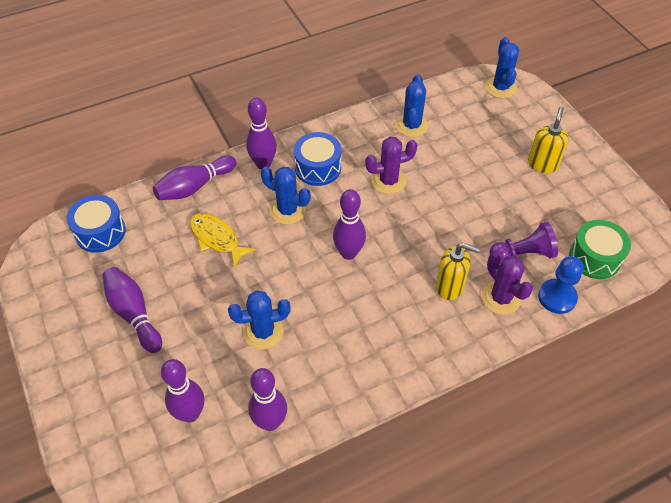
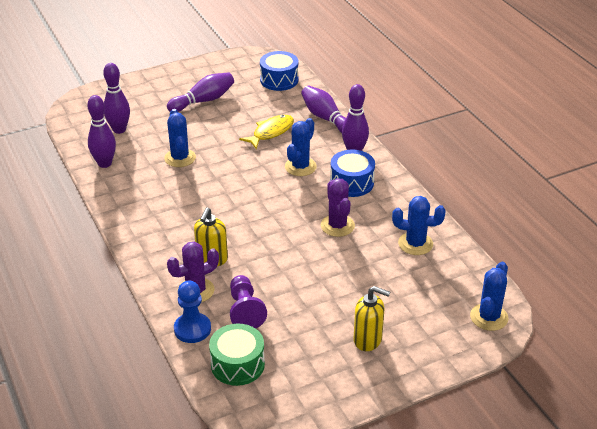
camera: 90 degrees right, 15 degrees down
purple bowling pin [333,189,366,260] -> none
blue cactus [485,37,519,98] -> blue cactus turned 60 degrees counterclockwise [470,262,509,331]

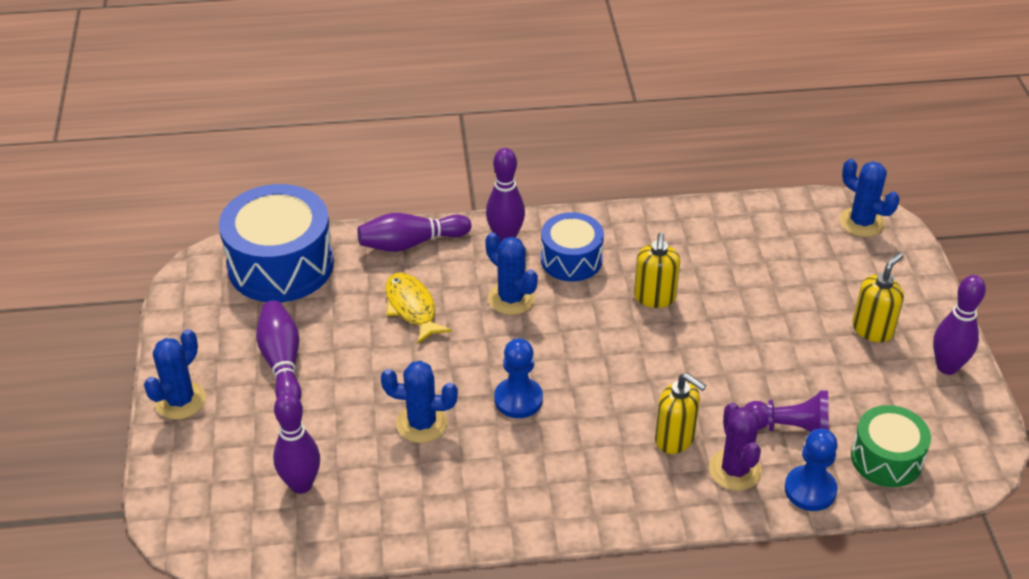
camera: 70 degrees left, 5 degrees up
purple bowling pin [87,95,116,168] -> purple bowling pin moved to [933,275,986,375]
blue drum [260,51,298,91] -> blue drum [219,184,334,303], size x1.70
purple cactus [321,178,355,237] -> yellow soap dispenser [634,233,680,308]
blue cactus [392,196,446,255] -> blue cactus moved to [144,329,206,420]
none -> blue pawn [494,338,543,418]

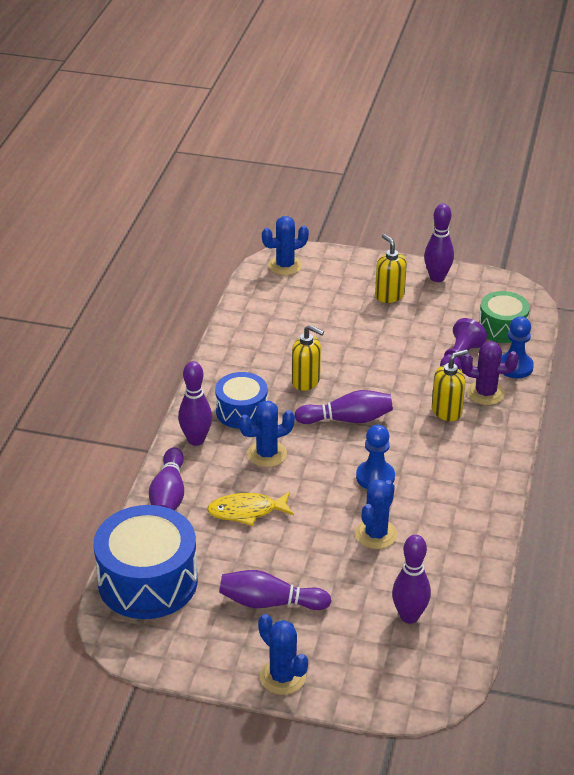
camera: 70 degrees left, 5 degrees down
none -> purple bowling pin [294,390,393,424]

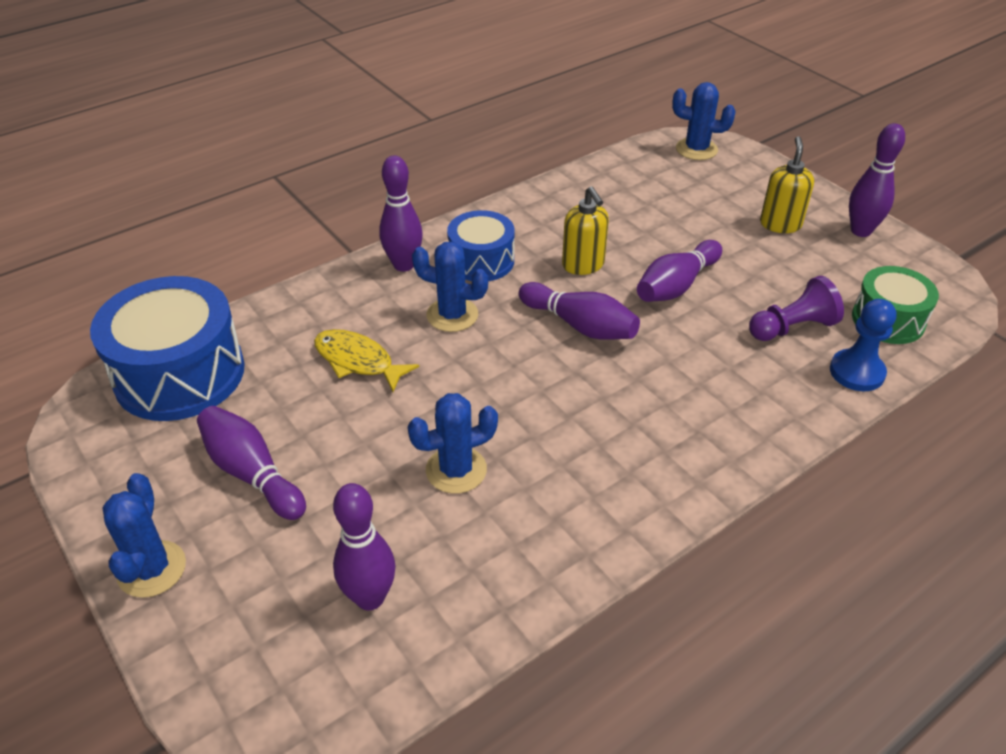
camera: 40 degrees right, 5 degrees up
purple bowling pin [149,447,184,510] -> purple bowling pin moved to [637,240,722,302]
blue pawn [356,425,395,489] -> none
yellow soap dispenser [432,349,468,421] -> none
purple cactus [461,341,519,405] -> none

